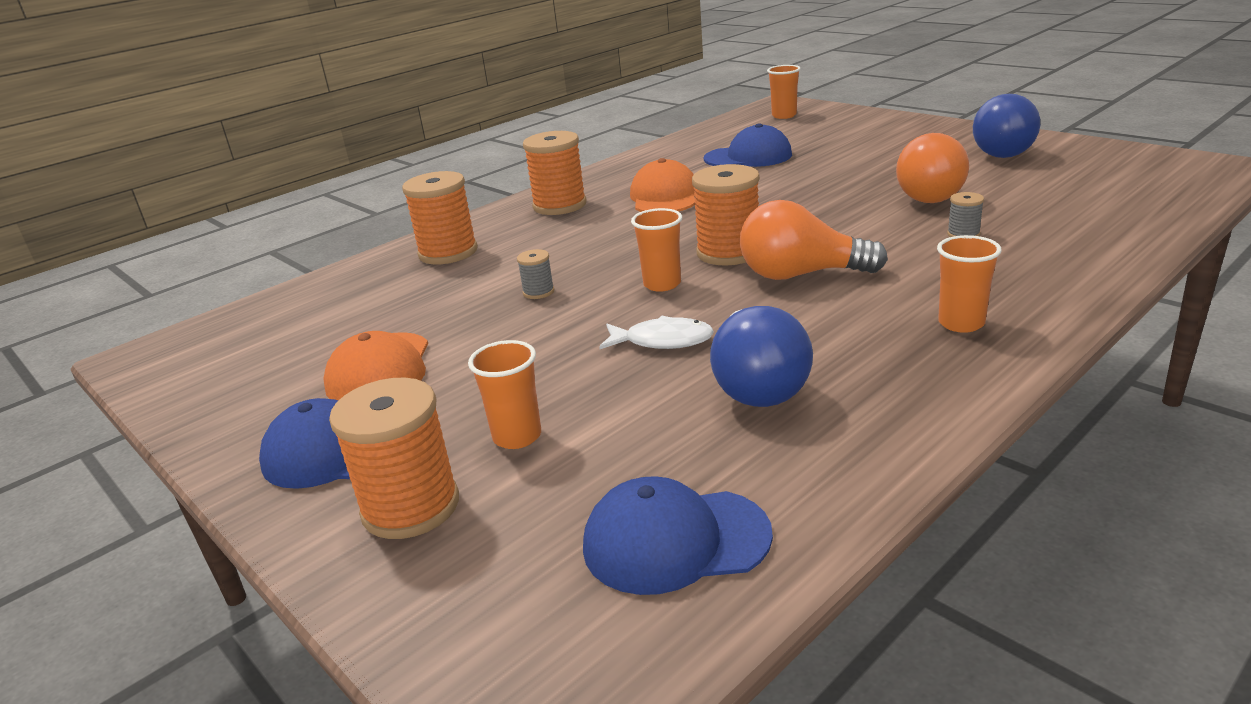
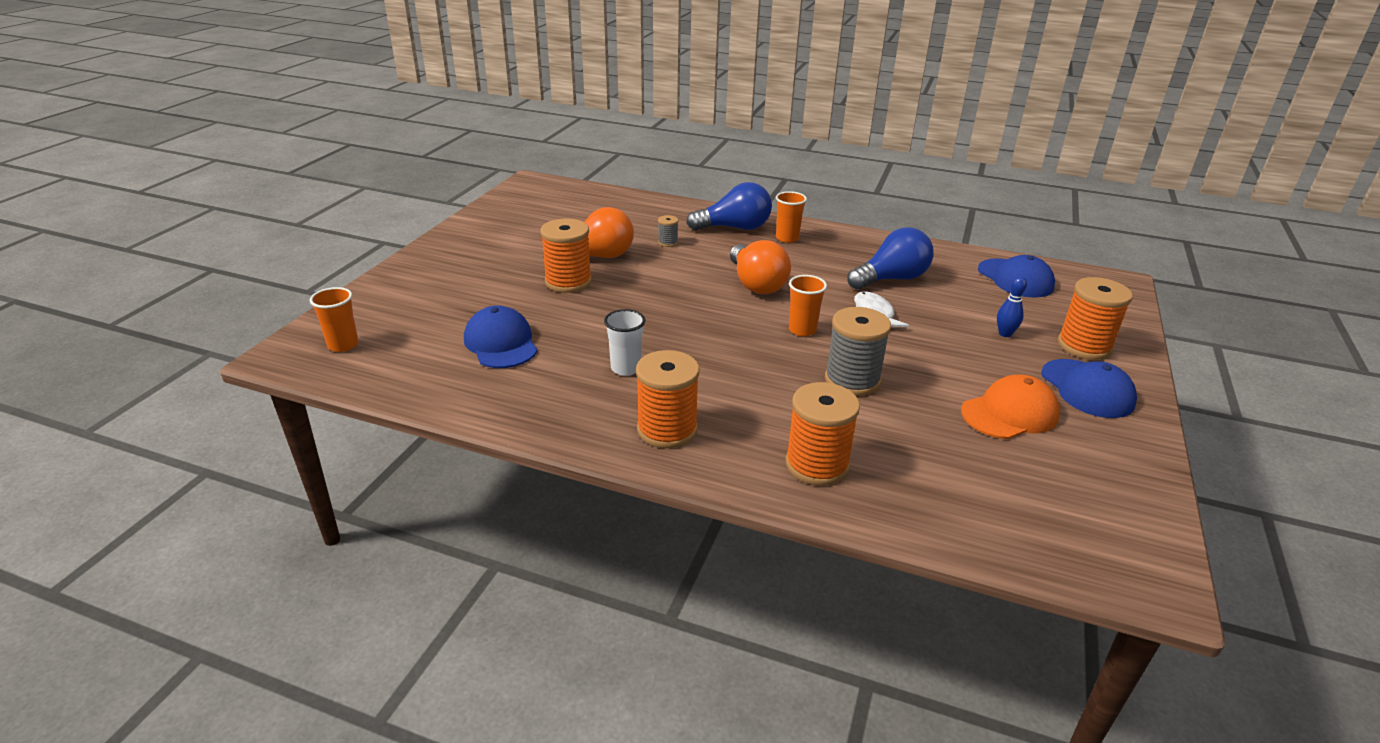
camera: 120 degrees left, 5 degrees up
orange cup [468,340,541,449] -> blue bowling pin [997,276,1027,337]
grey spool [517,249,554,299] -> grey spool [825,307,891,396], size x2.11
orange cap [630,158,695,212] -> white cup [604,309,645,376]
orange spool [692,164,760,266] -> orange spool moved to [540,218,592,293]
blue light bulb [973,94,1040,158] -> blue light bulb moved to [686,182,772,230]

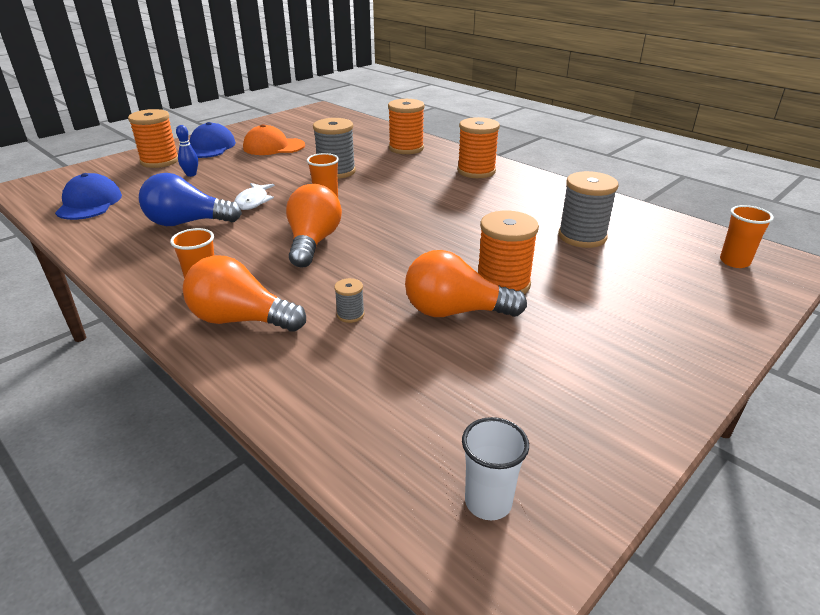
camera: 155 degrees left, 0 degrees up
blue cap [464,306,537,368] -> grey spool [558,171,618,248]
white cup [604,309,645,376] -> white cup moved to [462,417,529,520]
blue light bulb [686,182,772,230] -> orange light bulb [183,255,306,332]

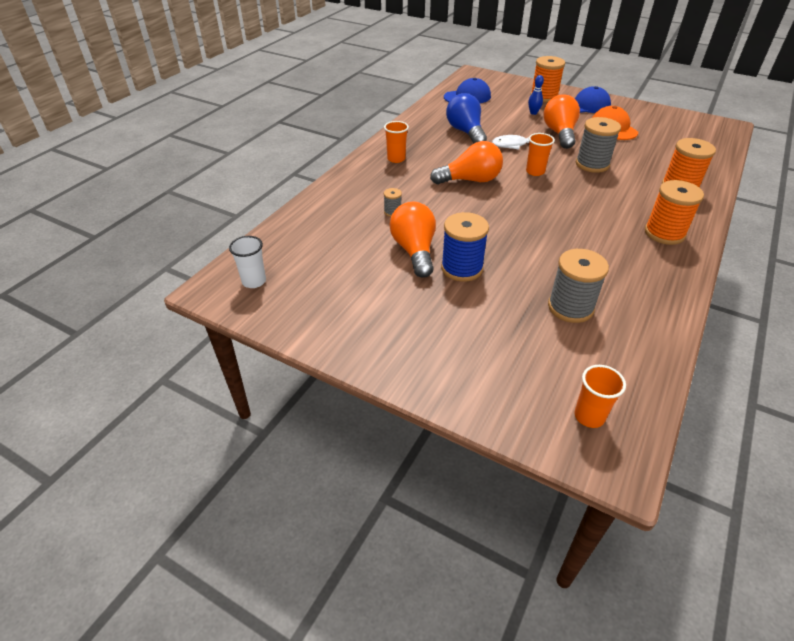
camera: 75 degrees right, 10 degrees up
orange light bulb [183,255,306,332] -> orange light bulb moved to [543,94,580,149]
orange spool [478,211,539,294] -> blue spool [441,212,489,282]

